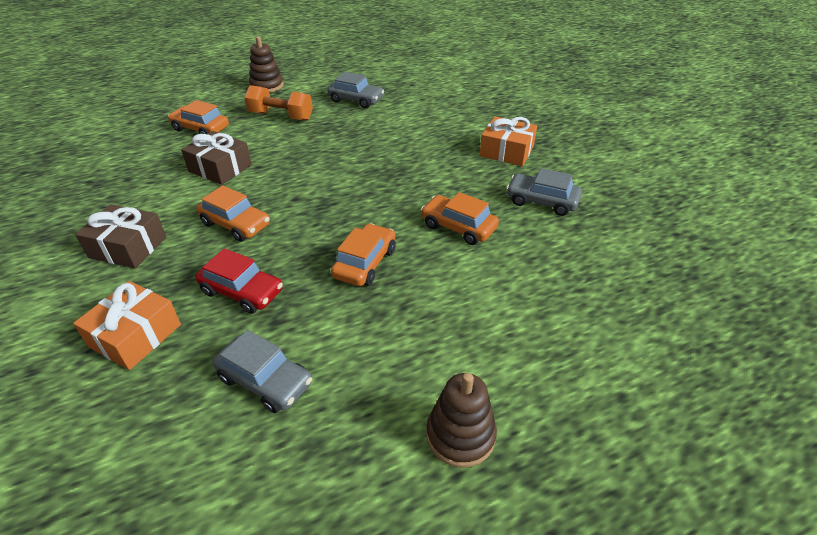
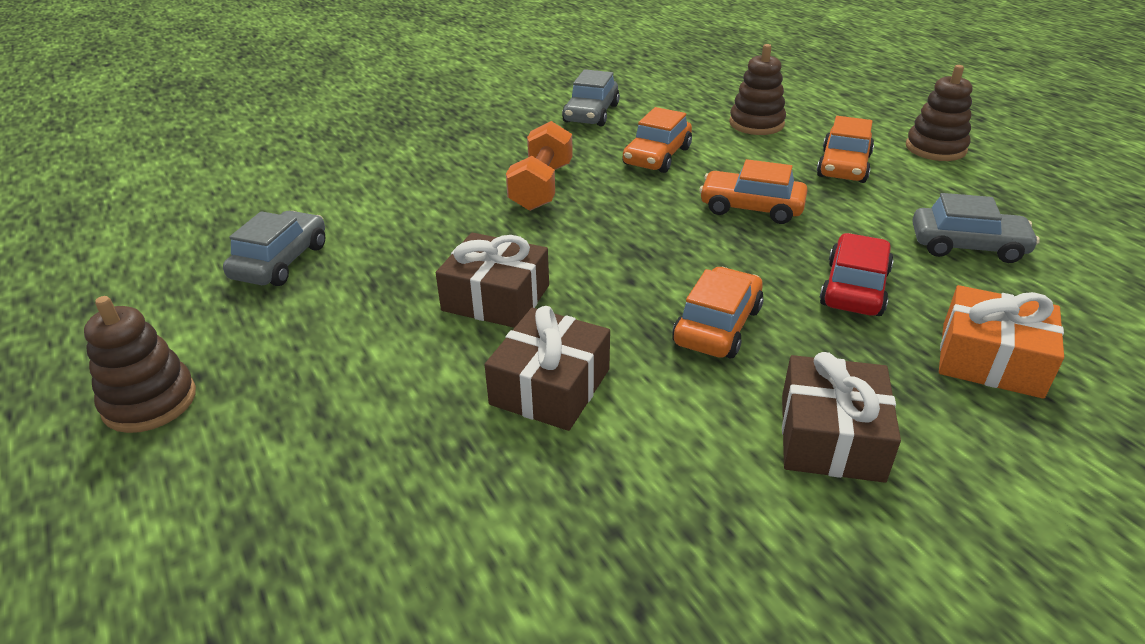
camera: 95 degrees left, 5 degrees down
orange car [168,100,229,134] -> orange car moved to [817,116,874,183]
grey car [212,330,312,413] -> grey car turned 75 degrees clockwise [912,193,1040,263]
orange dumbbell [244,85,313,121] -> orange dumbbell moved to [506,121,573,211]
orange gift [479,117,537,166] -> none
none -> brown gift [436,233,549,328]
none -> brown stacking toy [729,44,786,135]

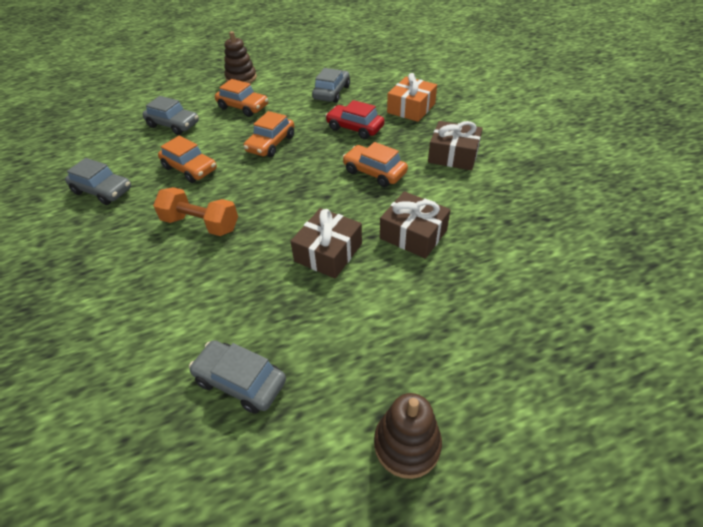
camera: 80 degrees left, 10 degrees up
brown stacking toy [729,44,786,135] -> grey car [143,96,199,135]

